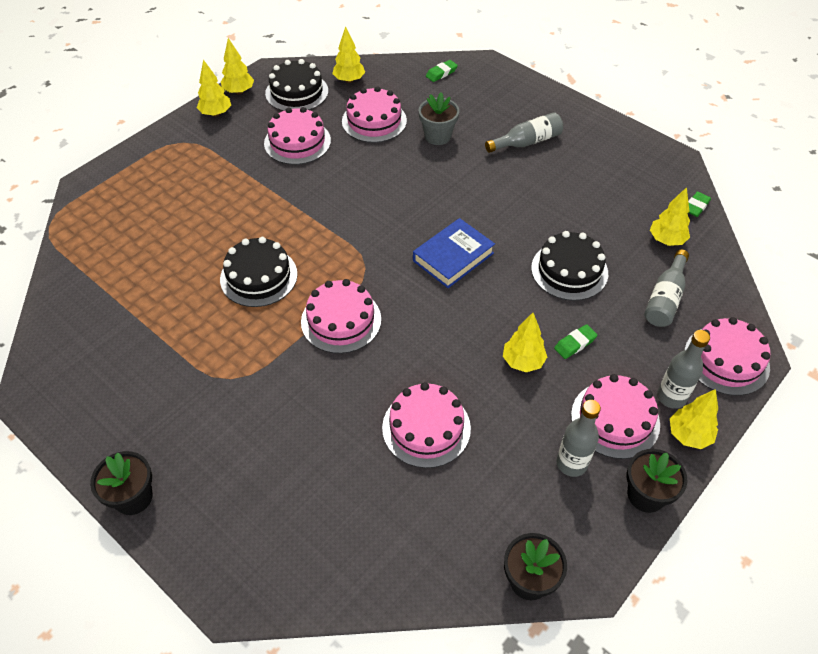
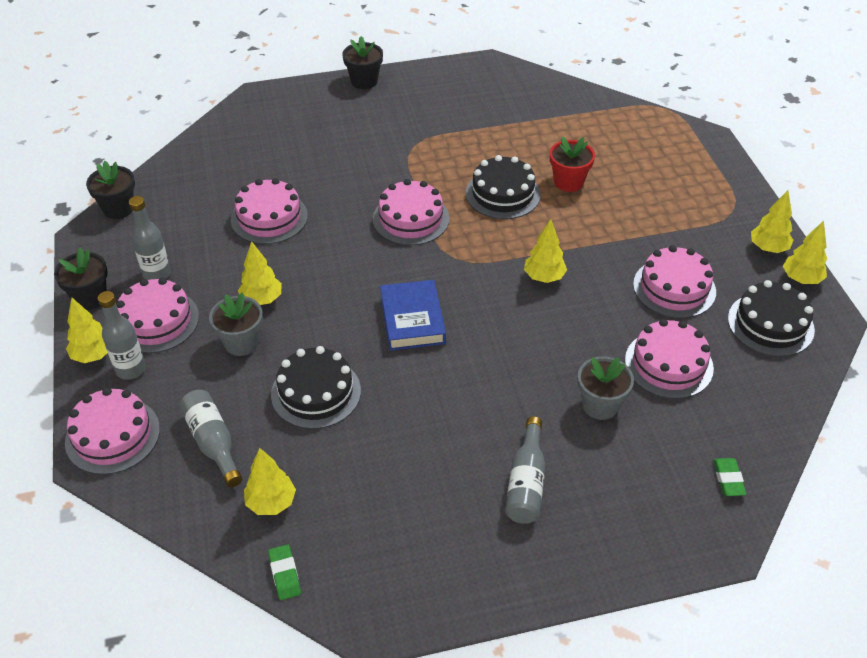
camera: 125 degrees right, 5 degrees down
yellow tree [332,26,365,83] -> yellow tree moved to [524,219,567,283]
green eraser [554,324,597,359] -> grey flower pot [209,293,263,356]
none -> red flower pot [550,137,595,192]

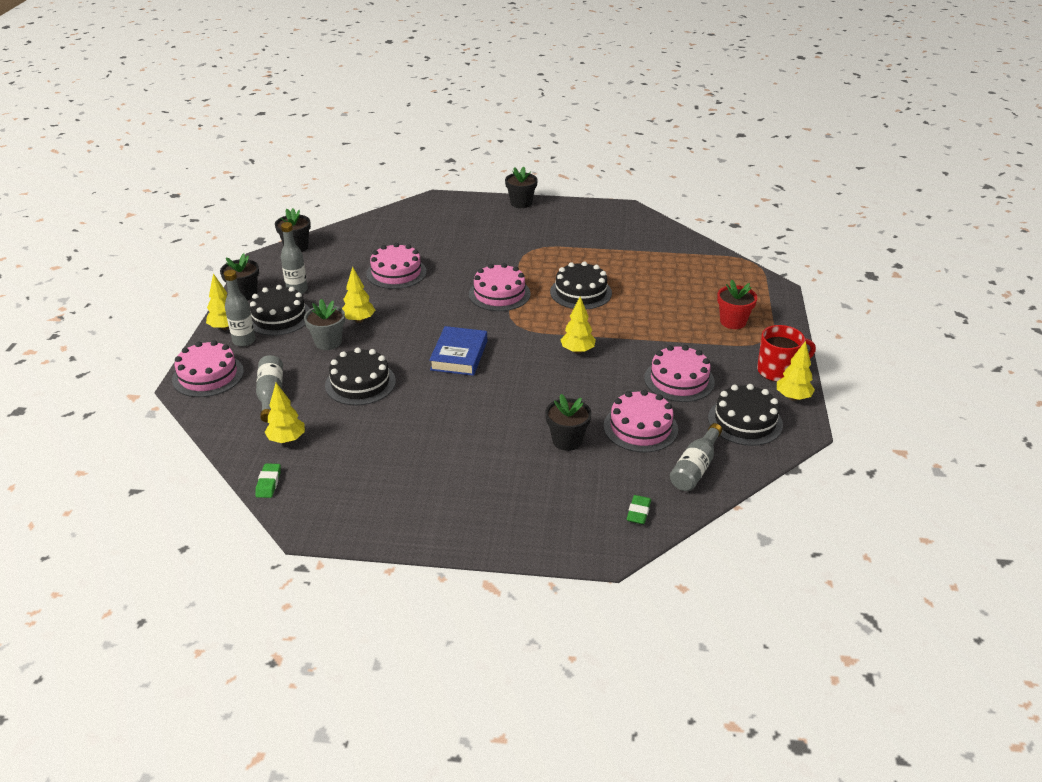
camera: 20 degrees right, 10 degrees down
pink cake [116,278,199,353] -> black cake [249,285,310,336]
grey bottle [505,416,546,524] -> grey bottle moved to [670,423,722,491]
red flower pot [550,137,595,192] -> red flower pot moved to [717,280,757,329]
grey flower pot [578,356,634,420] -> black flower pot [545,394,592,451]
yellow tree [751,190,794,253] -> red mug [757,325,816,382]

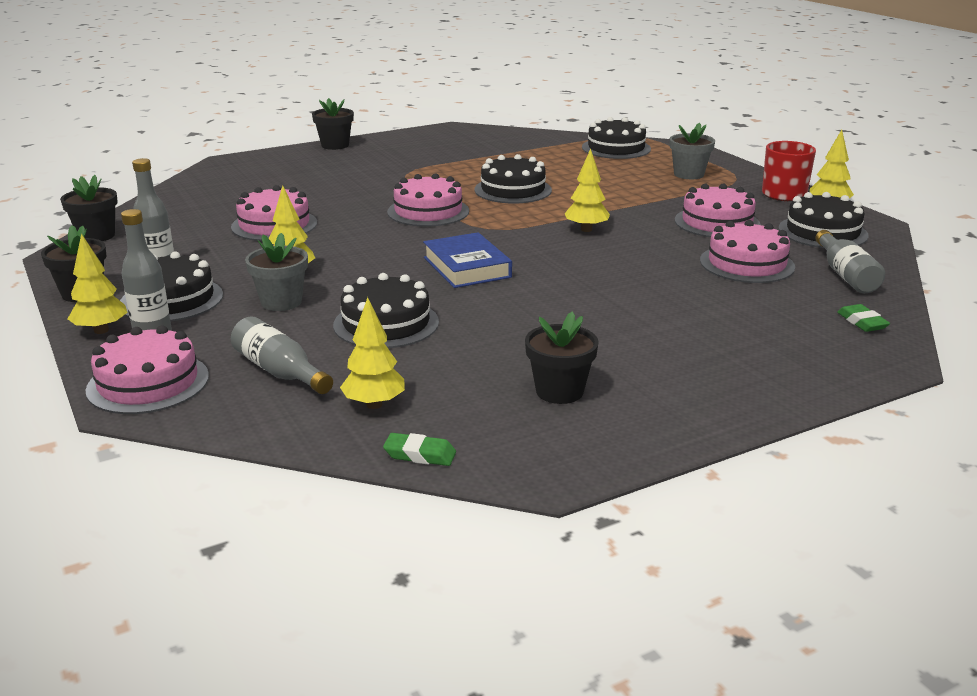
camera: 35 degrees left, 10 degrees down
green eraser [255,463,281,498] -> green eraser turned 45 degrees counterclockwise [383,433,456,466]
black flower pot [545,394,592,451] -> black flower pot moved to [525,311,599,404]
red flower pot [717,280,757,329] -> grey flower pot [670,123,715,179]
none -> black cake [582,117,651,159]

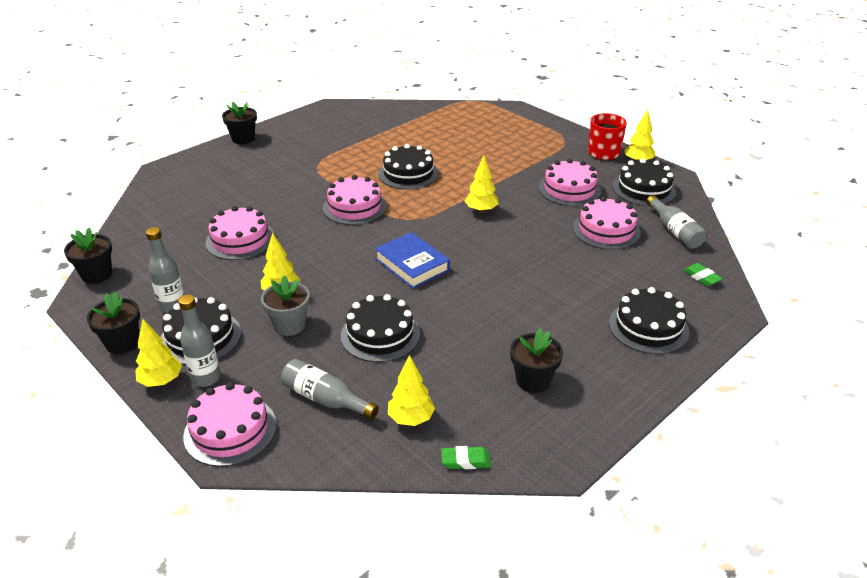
camera: 15 degrees left, 10 degrees up
black cake [582,117,651,159] -> black cake moved to [609,287,689,354]
grey flower pot [670,123,715,179] -> none

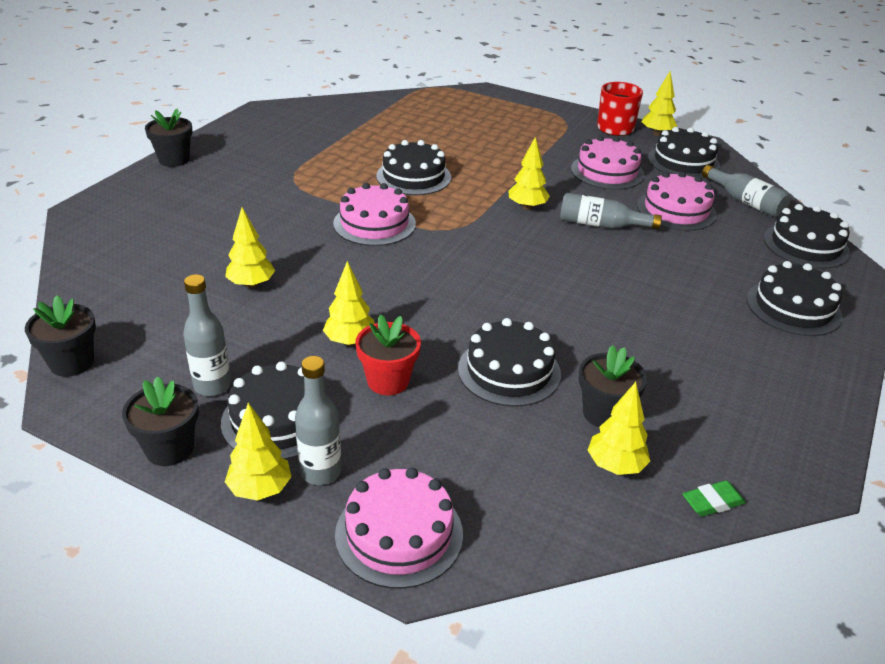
camera: 20 degrees left, 0 degrees up
pink cake [205,206,275,260] -> yellow tree [225,207,275,288]
grey flower pot [261,275,310,336] -> red flower pot [355,314,421,395]
grey bottle [281,359,379,420] -> grey bottle moved to [560,193,662,229]
blue book [375,232,450,288] -> none
black flower pot [510,328,563,393] -> black flower pot moved to [579,345,647,427]
green eraser [683,263,723,286] -> black cake [764,204,850,269]

